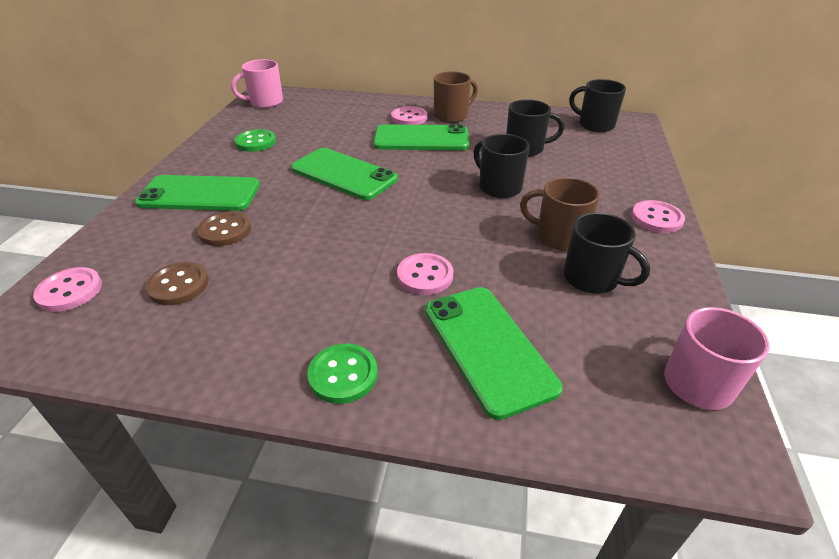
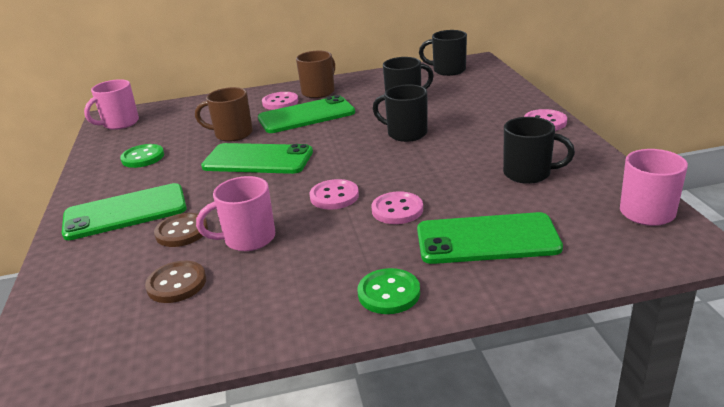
camera: 20 degrees left, 10 degrees down
pink button [33,267,102,312] -> pink button moved to [309,179,359,210]
green phone [425,287,563,420] -> green phone turned 45 degrees counterclockwise [417,212,563,264]
brown mug [520,177,600,251] -> brown mug moved to [195,87,253,142]
none -> pink mug [196,176,275,251]

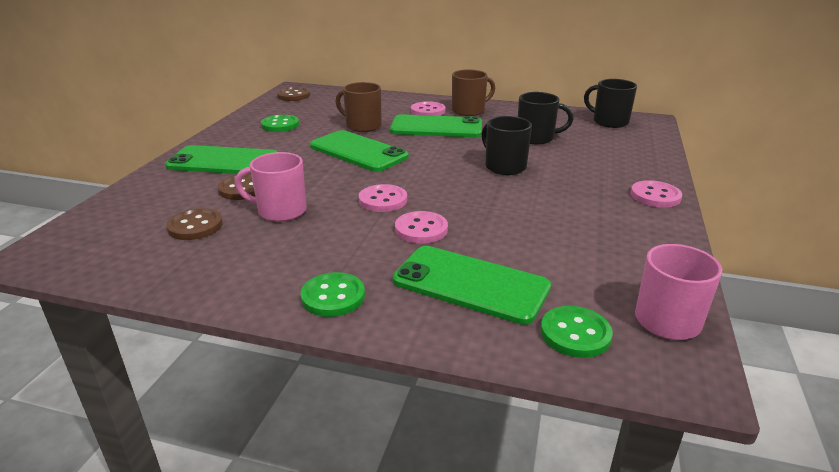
camera: 25 degrees right, 0 degrees up
pink mug [84,79,139,130] -> brown button [277,87,310,101]
black mug [503,117,575,184] -> none
none -> green button [541,306,613,358]

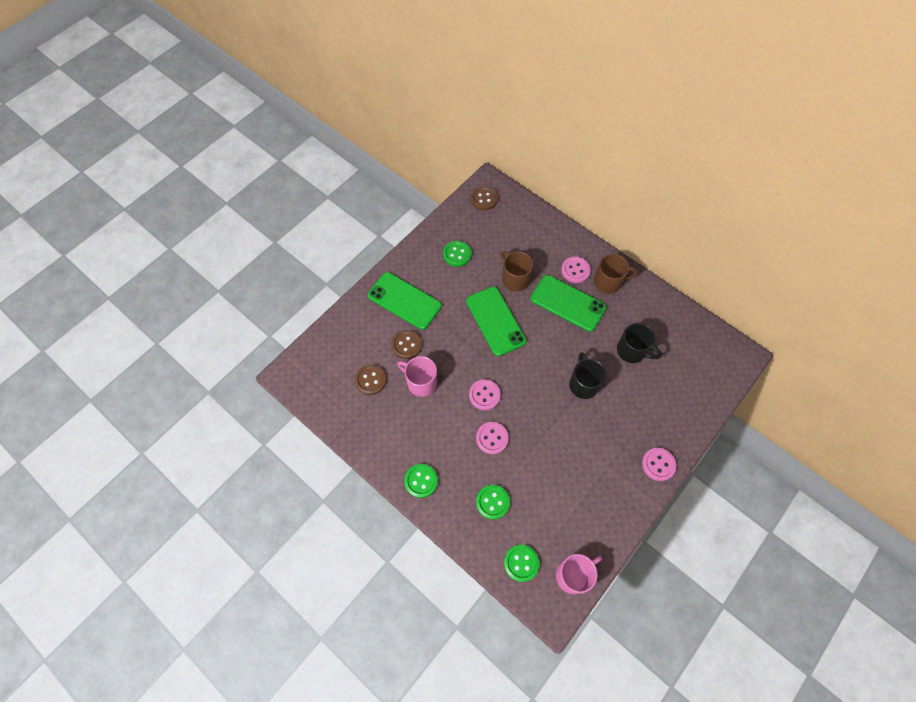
camera: 25 degrees right, 35 degrees up
green phone [393,246,551,325] -> green button [476,485,510,520]
black mug [584,79,637,128] -> none

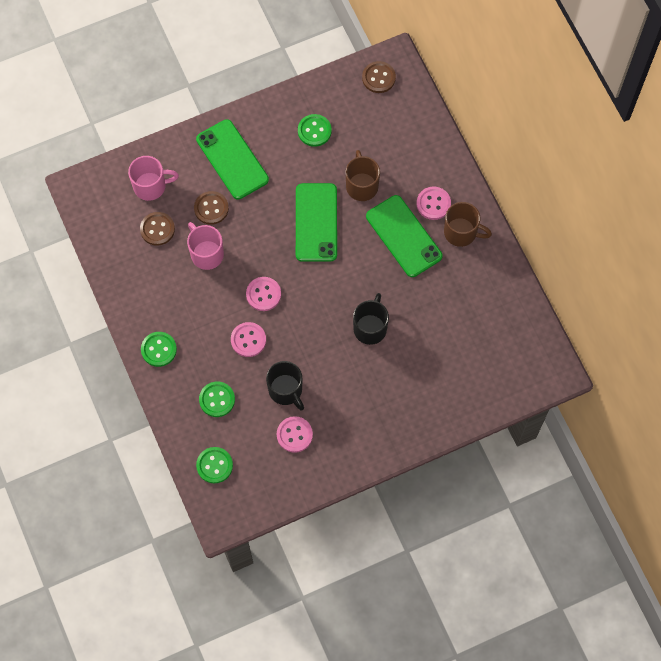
camera: 25 degrees right, 5 degrees up
pink mug [556,554,603,594] -> pink mug moved to [128,156,179,201]
black mug [617,323,662,363] -> black mug moved to [266,361,304,411]
pink button [642,448,676,481] -> pink button moved to [277,416,313,453]

